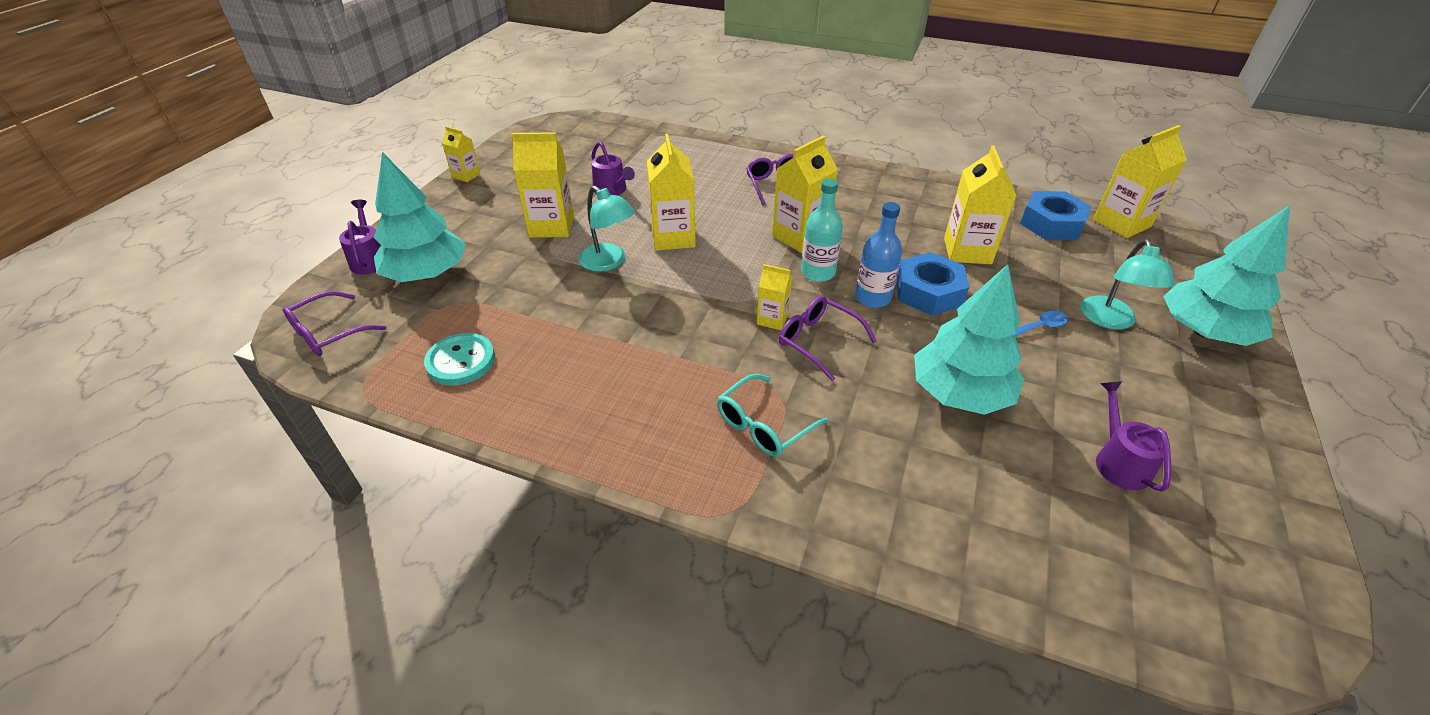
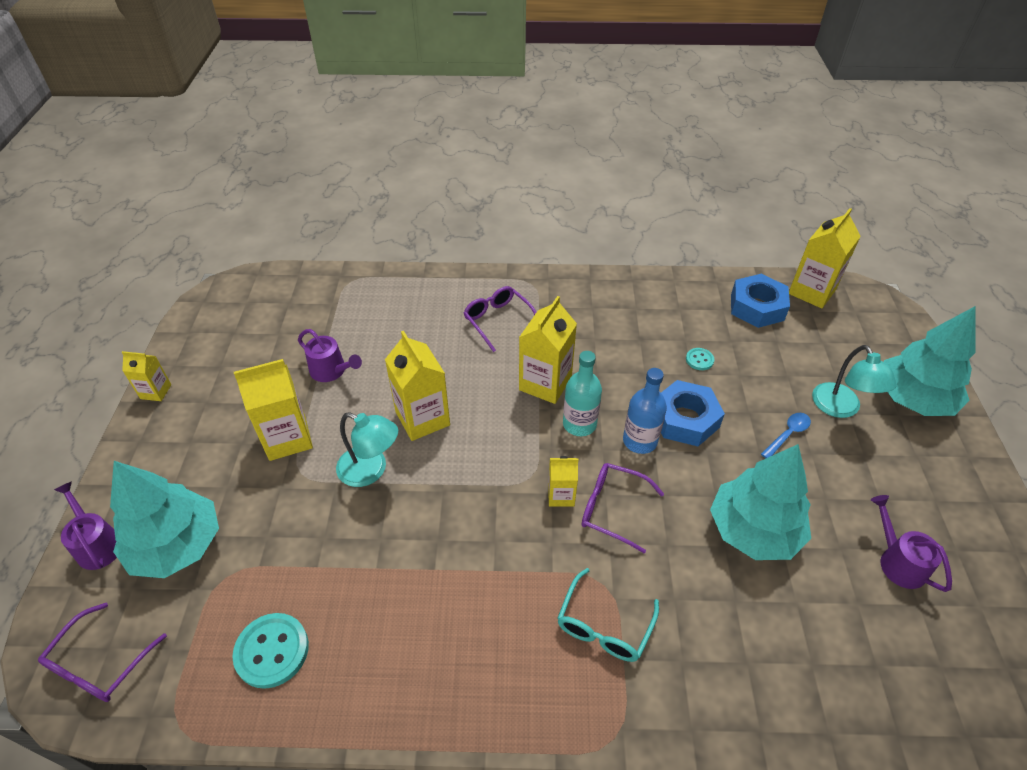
camera: 20 degrees left, 5 degrees up
yellow carton [944,145,1017,264] -> turquoise button [686,348,715,370]

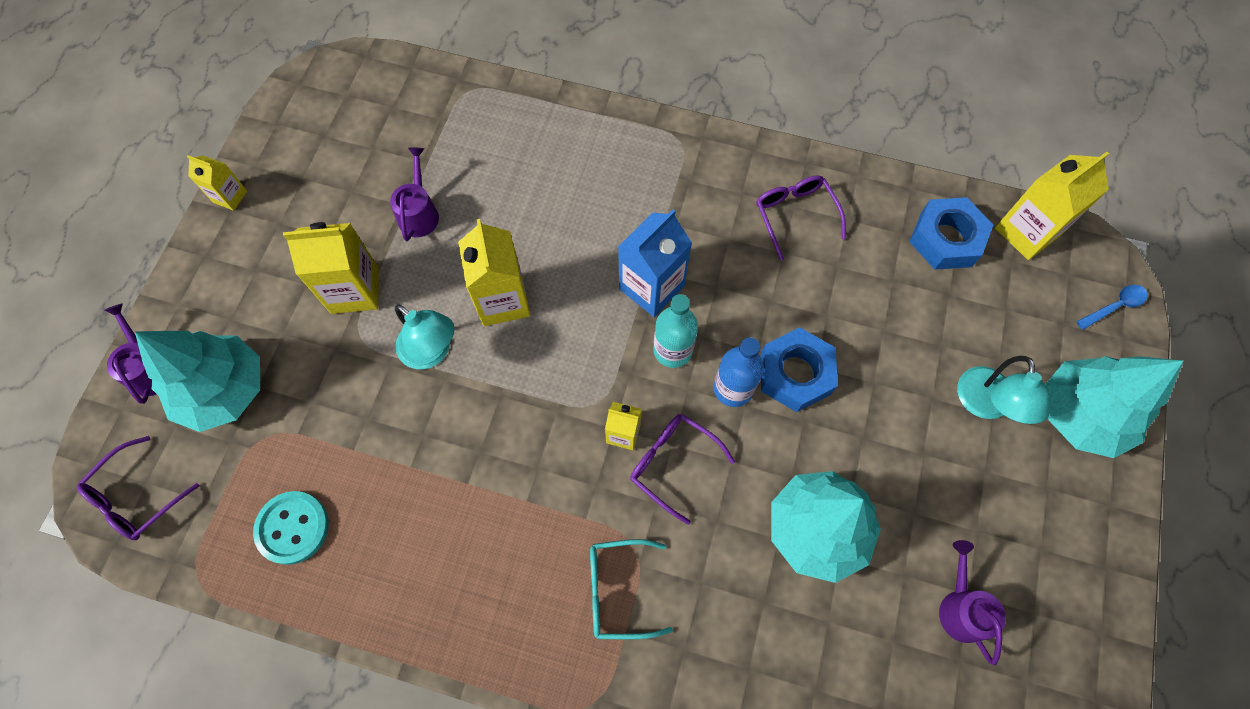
camera: 15 degrees right, 20 degrees up
purple watering can [298,329,362,382] -> purple watering can turned 135 degrees counterclockwise [390,148,439,241]
purple glasses [464,286,536,352] -> purple glasses moved to [756,175,846,261]
yellow carton [519,296,577,404] -> blue carton [618,209,692,317]
turquoise glasses [557,568,659,662] -> turquoise glasses turned 45 degrees clockwise [590,539,673,639]
turquoise button [686,348,715,370] -> none
blue spoon [761,413,811,458] -> blue spoon moved to [1076,285,1148,330]

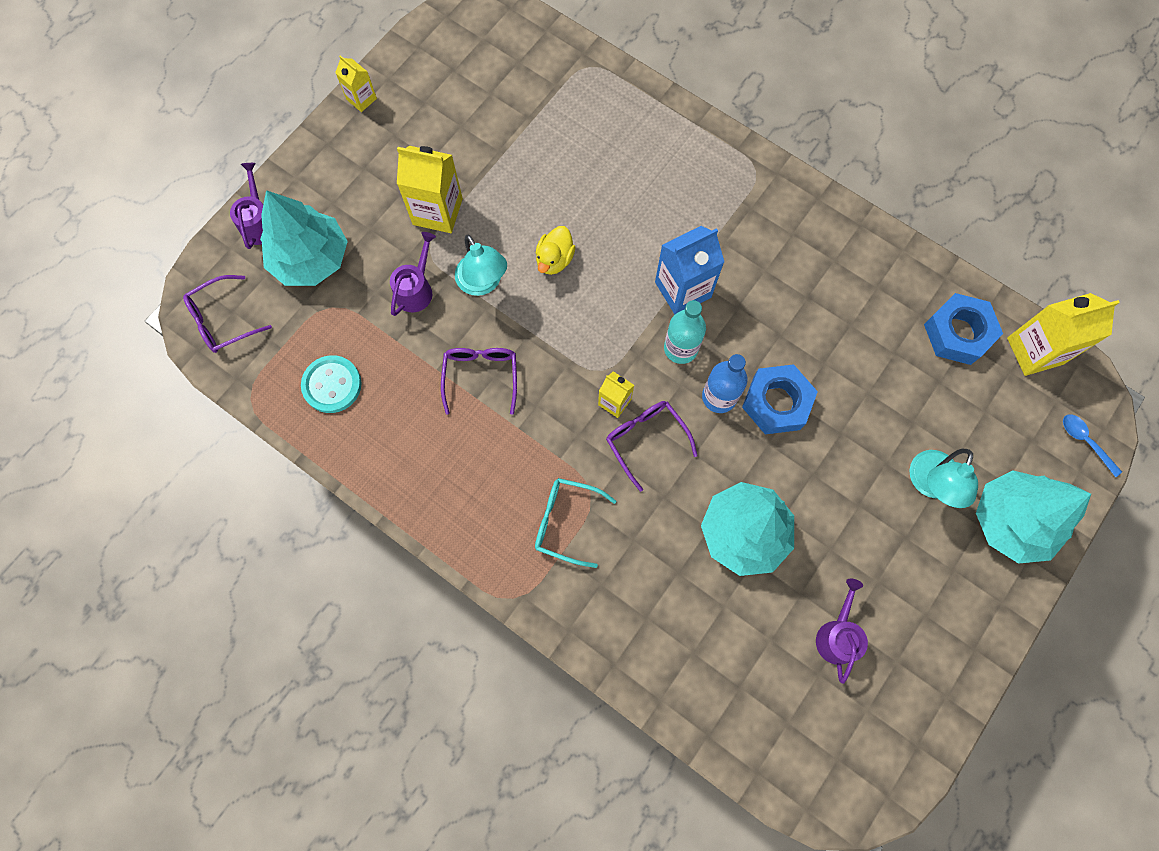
camera: 20 degrees right, 5 degrees up
purple watering can [390,148,439,241] -> purple watering can moved to [390,232,436,316]
yellow carton [458,219,530,326] -> yellow duck [536,226,576,275]
purple glasses [756,175,846,261] -> purple glasses moved to [441,348,517,415]
blue spoon [1076,285,1148,330] -> blue spoon turned 120 degrees counterclockwise [1063,414,1122,477]

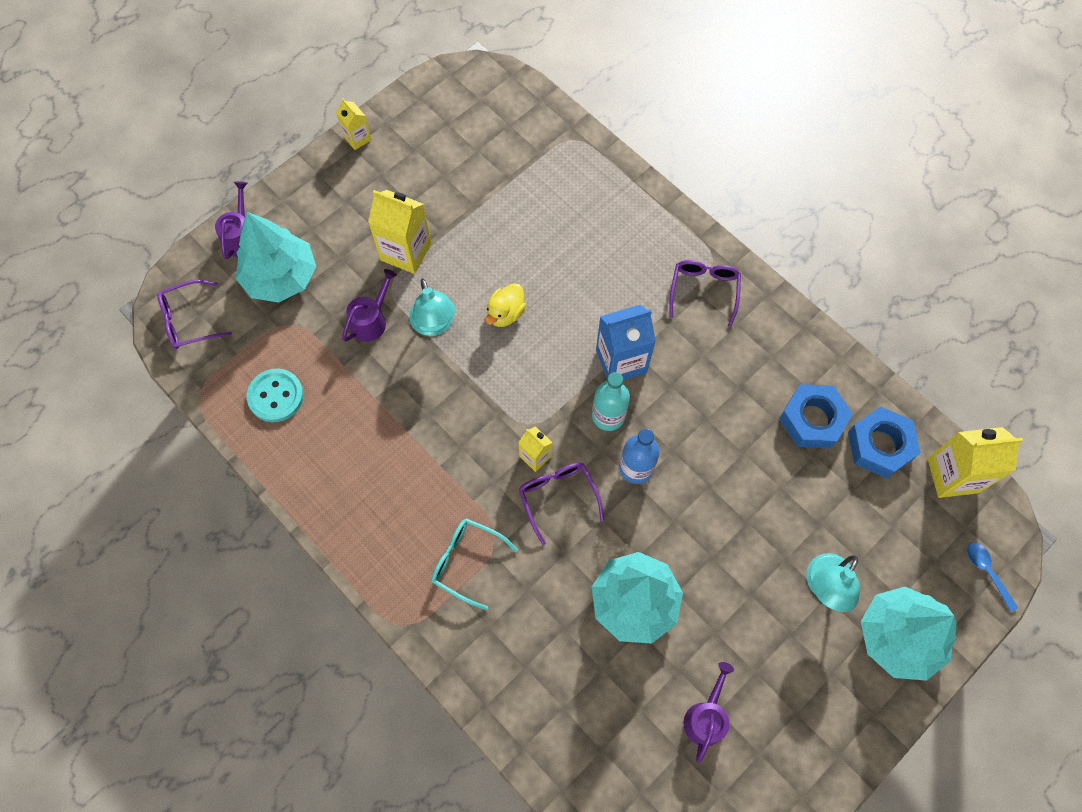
camera: 10 degrees right, 5 degrees down
purple glasses [441,348,517,415] -> purple glasses moved to [669,260,741,327]
blue nut [742,364,818,434] -> blue nut moved to [779,384,853,448]

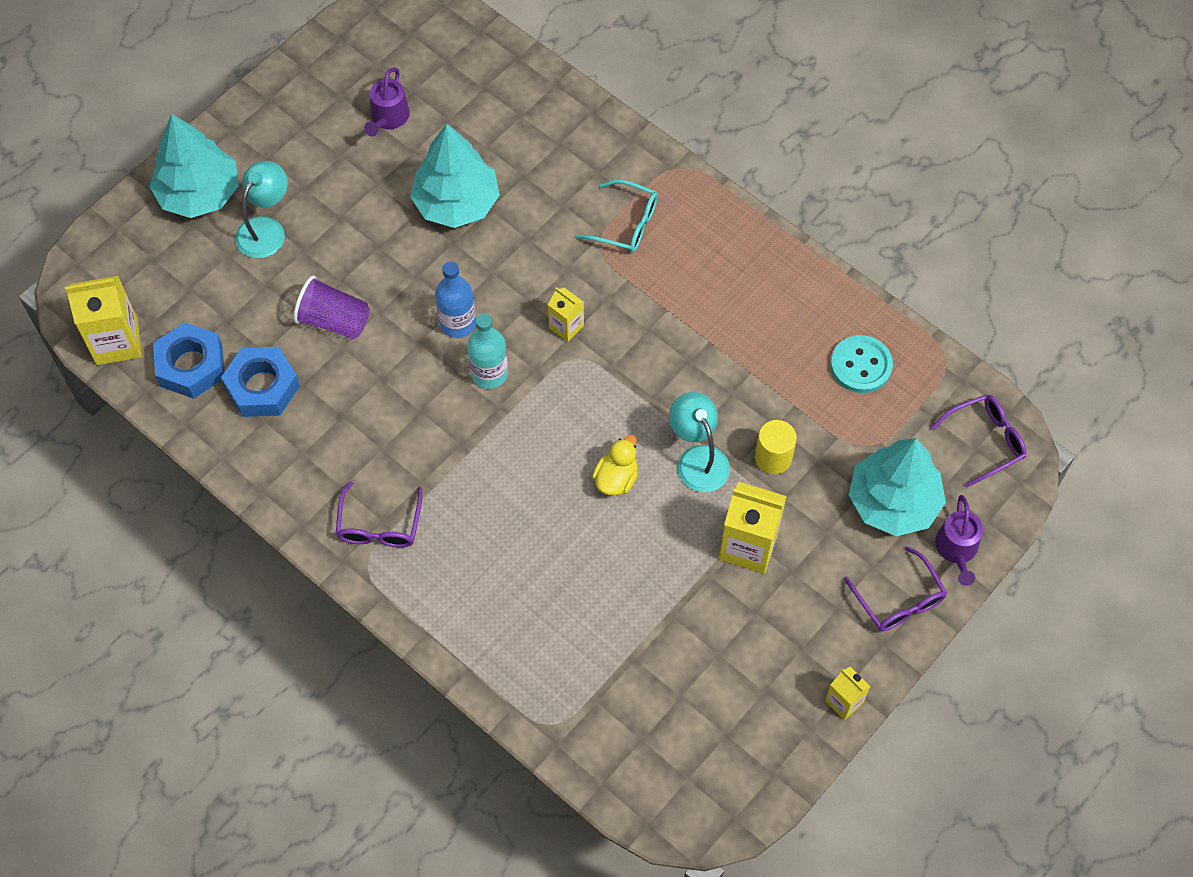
camera: 175 degrees right, 5 degrees down
purple watering can [342,269,397,342] -> yellow cylinder [755,420,797,474]
purple glasses [519,462,604,545] -> purple glasses moved to [844,546,947,632]
blue carton [596,304,656,380] -> none
blue spoon [967,542,1018,612] -> none
none -> purple cup [293,275,370,339]

